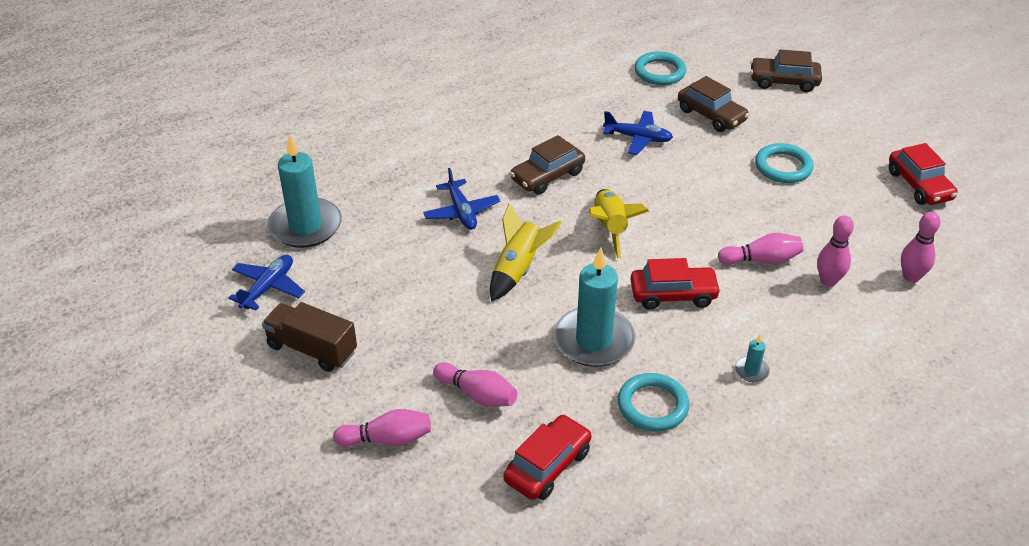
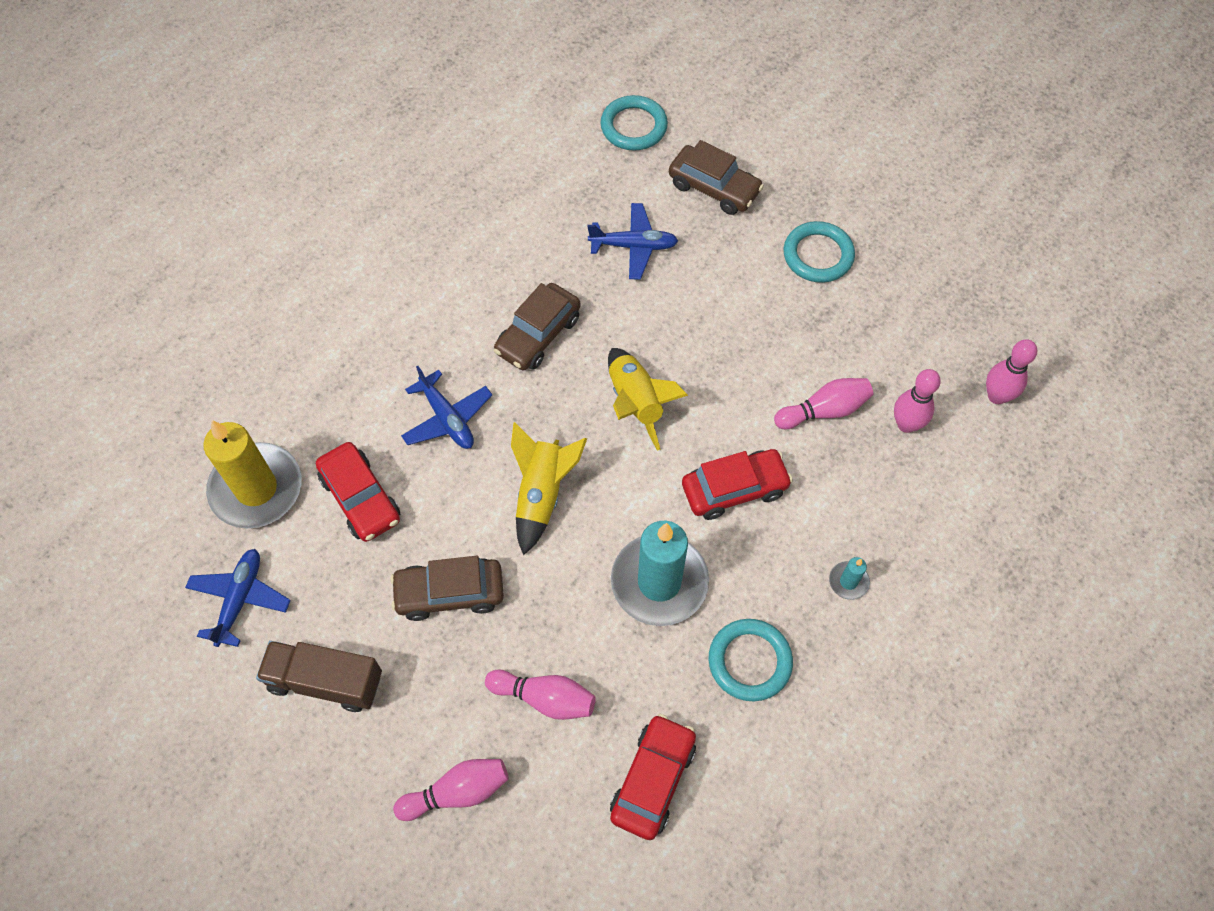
camera: 15 degrees left, 20 degrees up
turquoise candle [268,135,342,248] -> yellow candle [203,420,301,529]
brown car [750,49,822,92] -> brown car moved to [390,556,504,621]
red car [889,143,958,205] -> red car moved to [316,442,400,542]

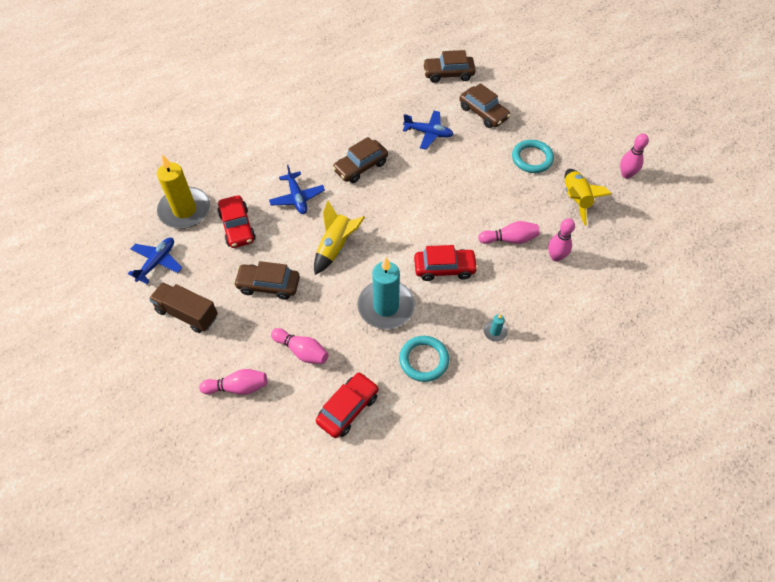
camera: 15 degrees right, 5 degrees down
turquoise ring [600,95,668,151] -> brown car [423,50,475,83]
yellow rocket [608,348,688,451] -> yellow rocket moved to [565,169,612,225]
pink bowling pin [986,339,1037,404] -> pink bowling pin moved to [620,134,649,179]

